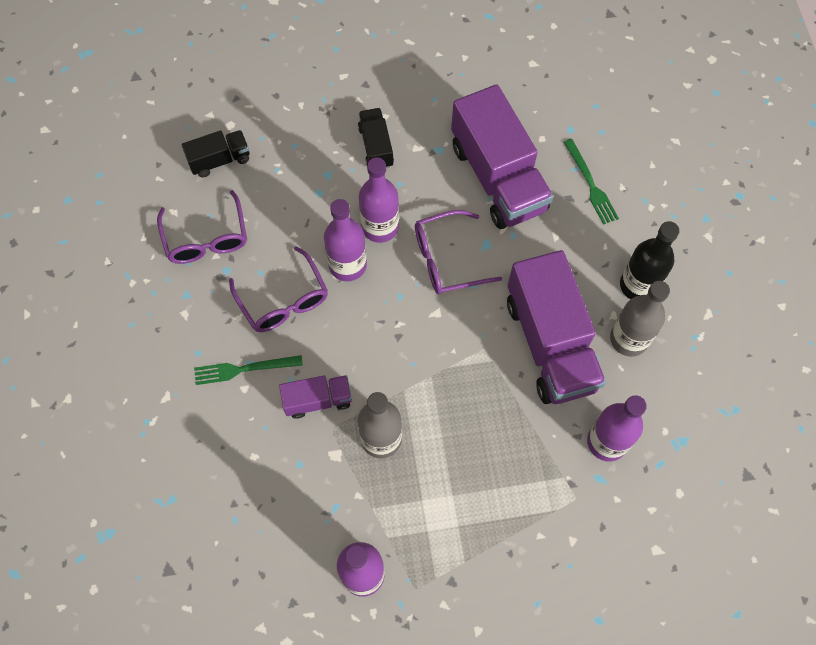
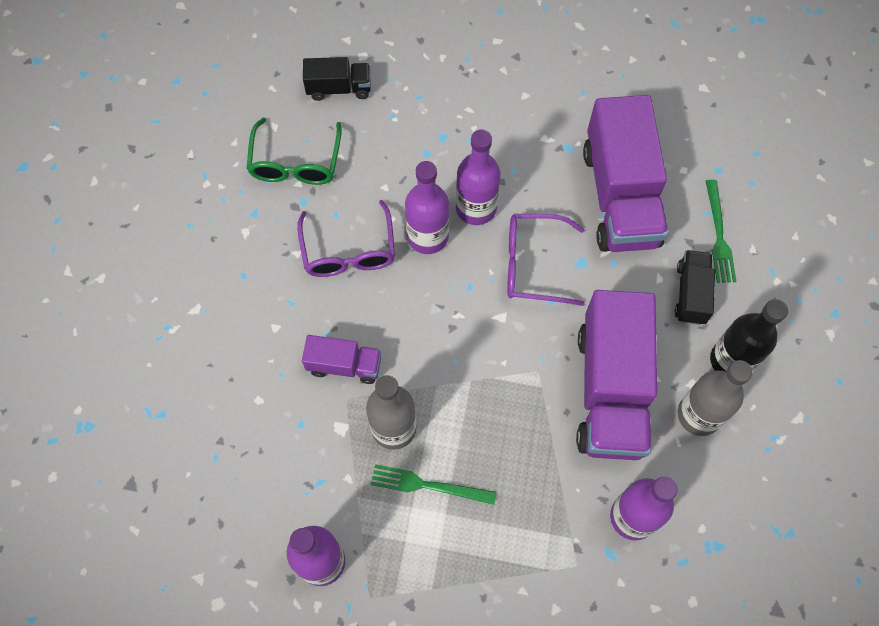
camera: 20 degrees right, 0 degrees up
purple glasses [157,190,247,264] -> green glasses [246,118,342,185]
green fork [194,355,303,385] -> green fork moved to [371,464,497,505]
black truck [358,108,394,168] -> black truck moved to [675,250,715,325]

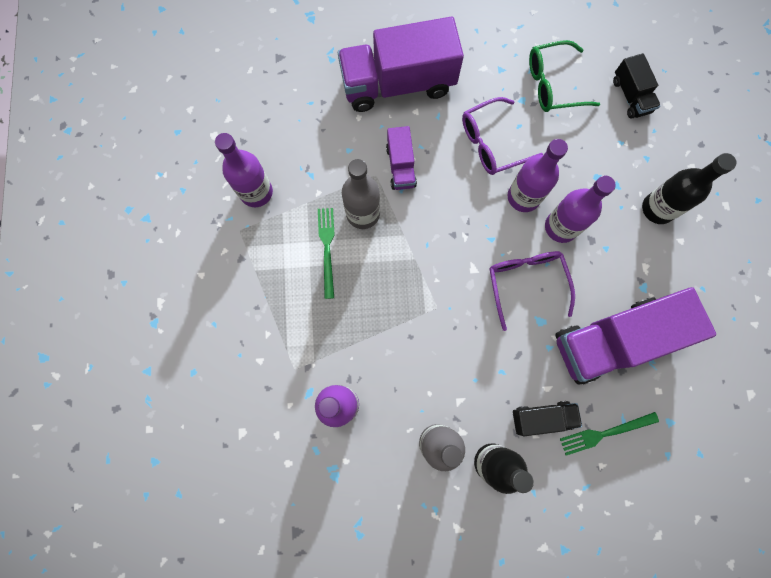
camera: 75 degrees right, 10 degrees up
purple truck [576,290,657,460] -> purple truck moved to [338,17,464,112]
none -> black bottle [642,153,736,224]

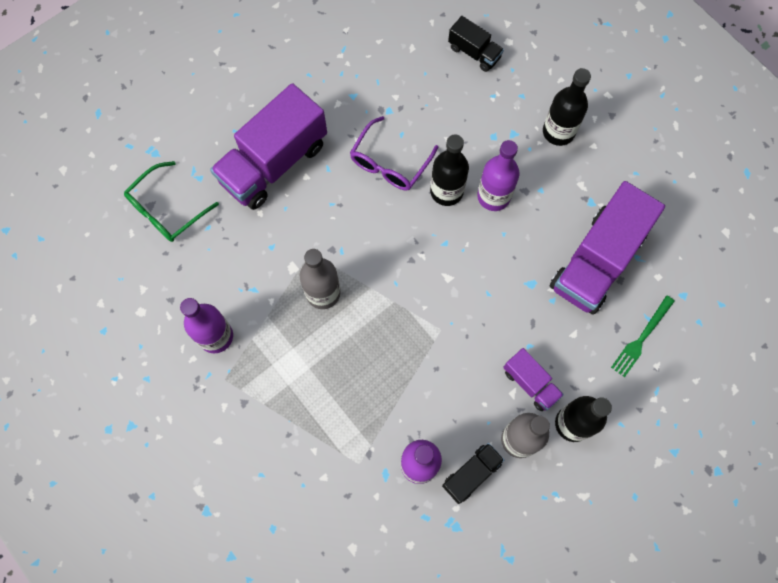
camera: 35 degrees left, 5 degrees down
green fork [318,208,335,299] -> none
purple truck [386,126,417,190] -> purple truck moved to [503,348,564,411]
purple glasses [490,251,575,331] -> none
purple bottle [508,139,568,212] -> black bottle [430,134,469,206]
black truck [513,401,582,436] -> black truck moved to [442,443,504,504]
green glasses [529,40,600,112] -> green glasses moved to [124,161,219,242]

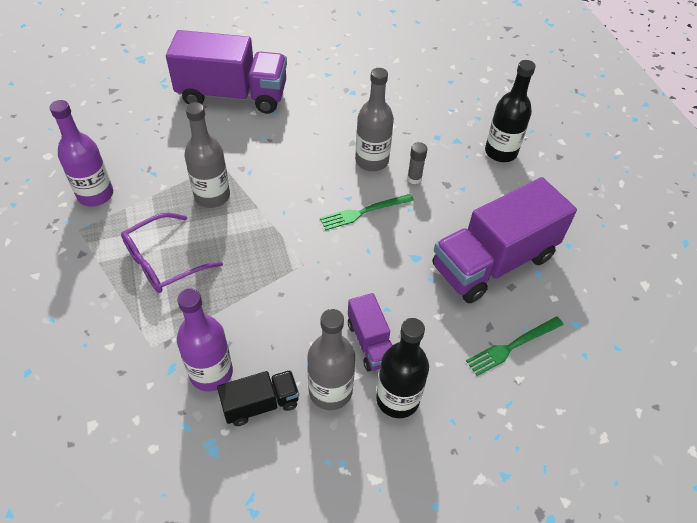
camera: 20 degrees right, 20 degrees down
green glasses [124,161,219,242] -> none
purple truck [210,83,327,210] -> purple truck turned 150 degrees counterclockwise [166,30,287,114]
purple glasses [350,116,438,191] -> purple glasses moved to [121,213,223,293]
black bottle [430,134,469,206] -> grey bottle [355,68,394,171]
black truck [448,16,504,72] -> none
purple bottle [477,140,519,211] -> grey glue stick [407,142,427,184]
none -> green fork [320,194,414,230]

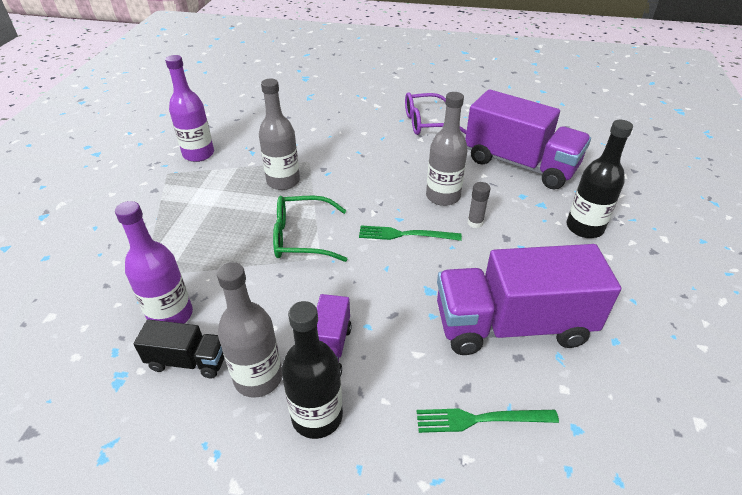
camera: 30 degrees right, 10 degrees down
purple glasses [121,213,223,293] -> purple glasses moved to [405,92,467,135]
purple truck [166,30,287,114] -> purple truck moved to [465,89,591,189]
none -> green glasses [273,196,347,262]

